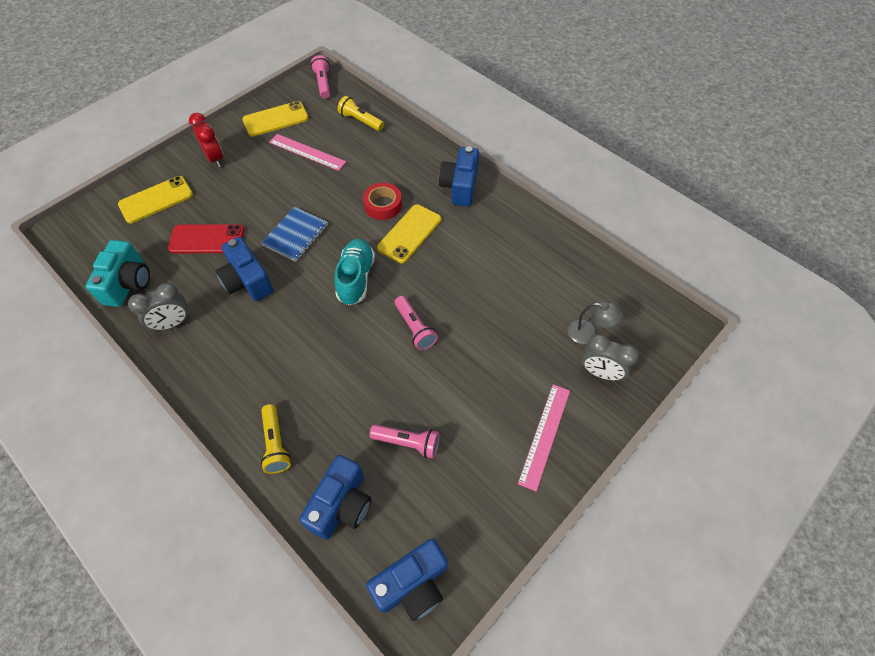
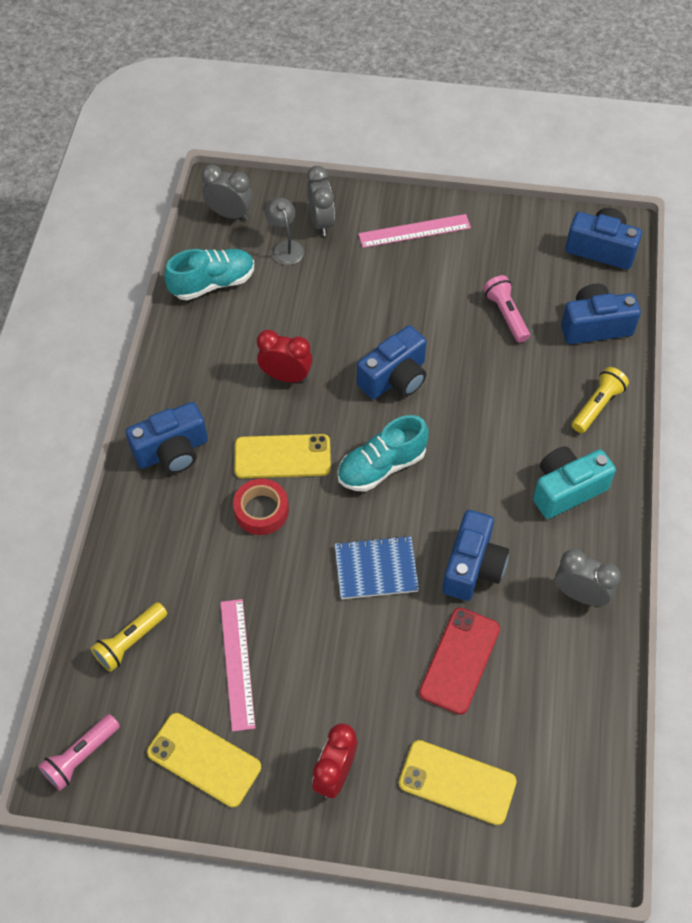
camera: 125 degrees left, 0 degrees up
turquoise camera [85,240,150,307] -> turquoise camera moved to [533,446,616,519]
red phone [168,224,245,253] -> red phone turned 60 degrees clockwise [419,608,500,715]
yellow flashlight [338,96,384,131] -> yellow flashlight turned 45 degrees clockwise [91,602,167,672]
pink flashlight [394,296,438,350] -> blue camera [357,325,426,399]
none -> turquoise shoe [164,249,254,300]
none -> grey clock [202,165,253,220]
none -> red clock [257,330,312,383]

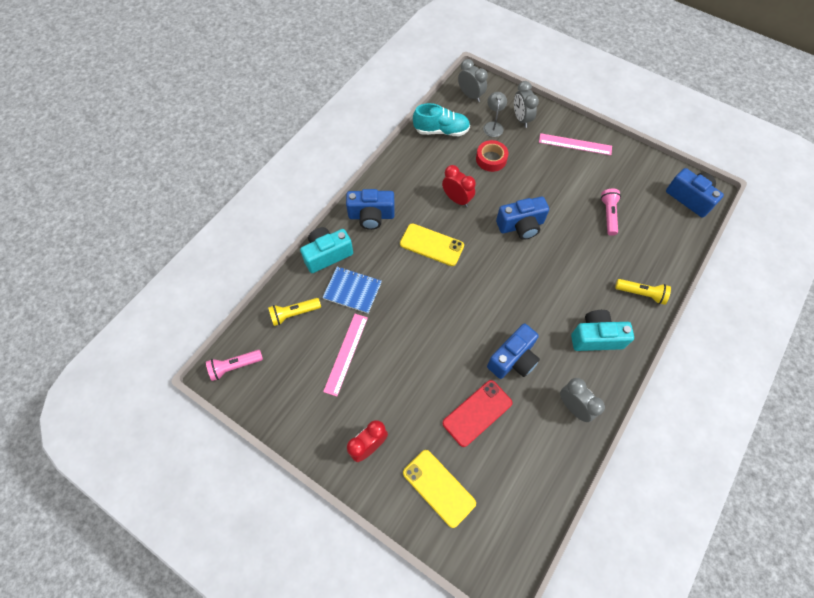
camera: 25 degrees right, 5 degrees up
yellow phone [147,713,261,807] -> none
red tape [233,479,289,535] -> red tape moved to [476,140,509,172]
grey clock [307,166,335,236] -> grey clock turned 150 degrees clockwise [514,81,539,128]
blue notebook [335,535,419,599] -> blue notebook moved to [322,267,382,313]
turquoise shoe [337,415,429,492] -> none
blue camera [561,284,641,344] -> none
yellow flashlight [572,367,629,433] -> yellow flashlight turned 45 degrees clockwise [615,279,671,305]
none -> turquoise camera [300,227,353,273]

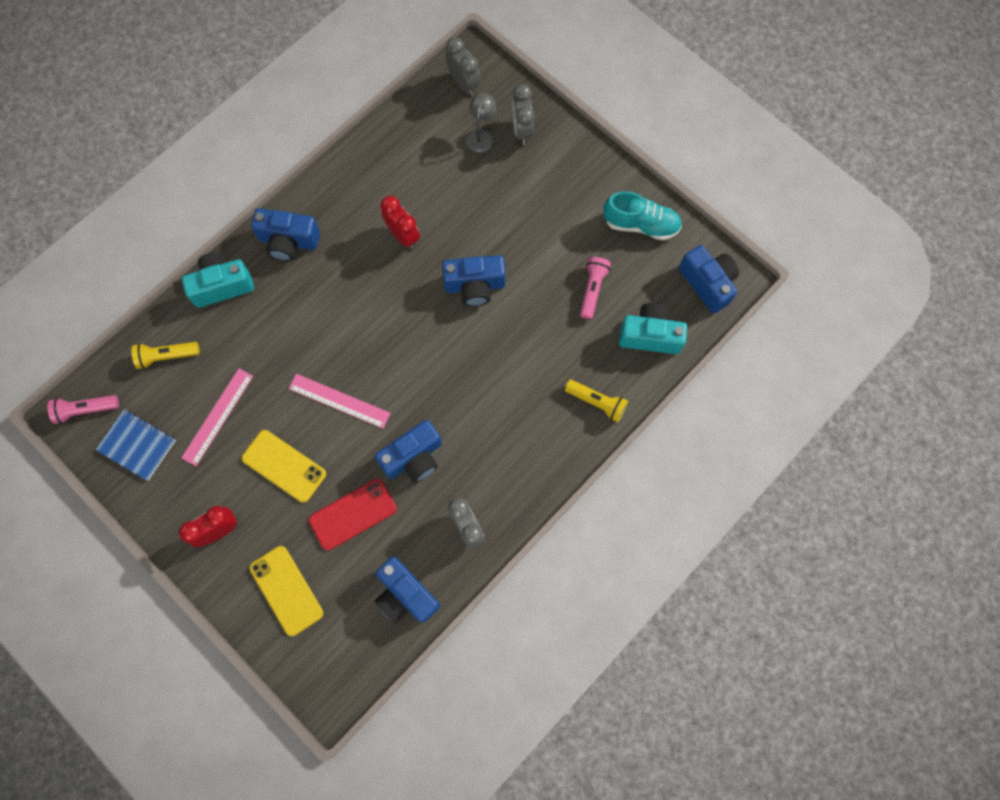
camera: 10 degrees right, 10 degrees up
blue notebook [322,267,382,313] -> blue notebook moved to [96,410,176,481]
yellow phone [400,223,464,266] -> yellow phone moved to [242,430,326,503]
turquoise shoe [413,103,470,136] -> turquoise shoe moved to [603,191,682,241]
red tape [476,140,509,172] -> none
pink ruler [539,133,612,155] -> pink ruler moved to [289,374,390,428]
turquoise camera [571,310,634,351] -> turquoise camera moved to [619,303,687,354]
none -> blue camera [375,556,440,623]

